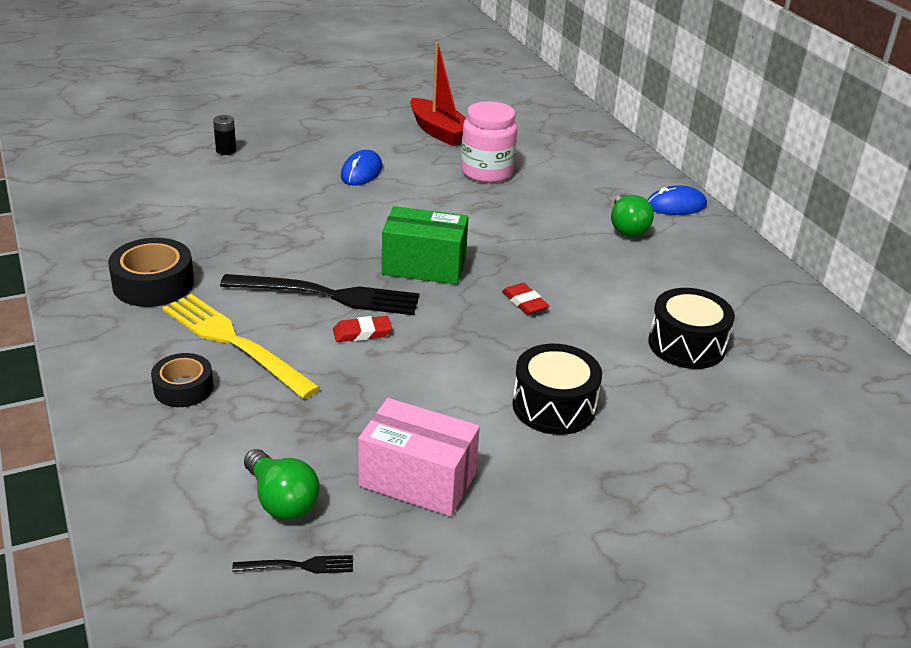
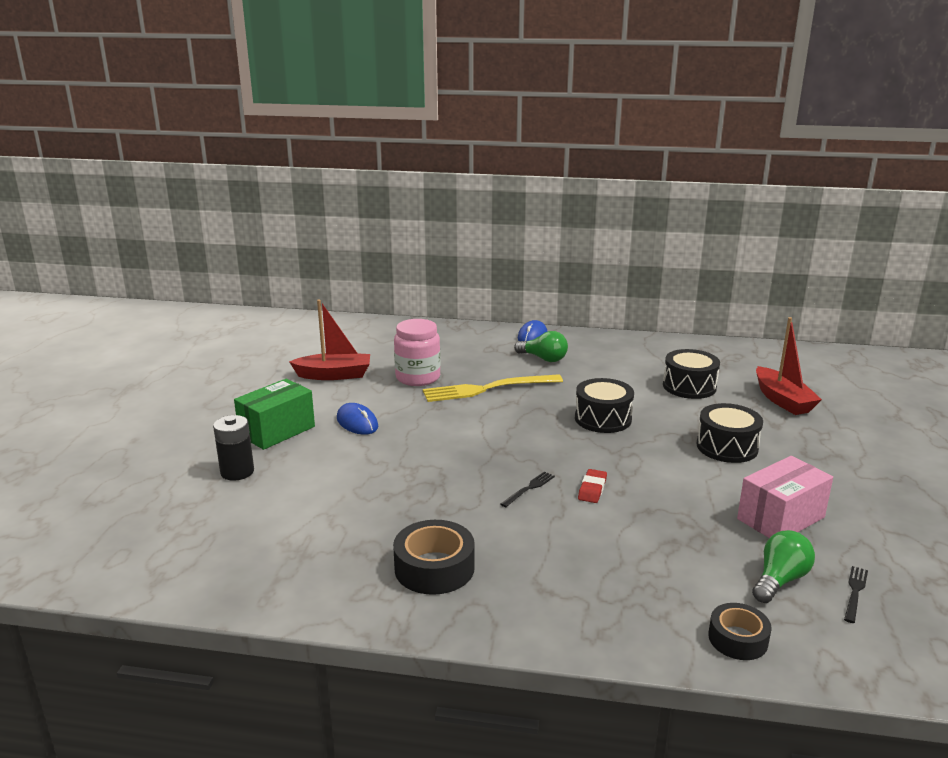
camera: 55 degrees left, 10 degrees down
black tape [151,353,214,407] -> black tape moved to [708,603,771,660]
yellow fork [162,294,320,399] -> yellow fork moved to [423,374,563,402]
black battery [213,115,236,155] -> black battery [213,415,254,481], size x1.56
black fork [220,274,420,315] -> black fork [500,472,555,507], size x0.44
green light bulb [244,449,320,520] -> green light bulb turned 45 degrees counterclockwise [752,530,815,603]
green box [382,206,469,285] -> green box moved to [234,379,315,450]
red eraser [502,283,549,315] -> black drum [575,378,634,433]
none -> red boat [756,317,822,415]

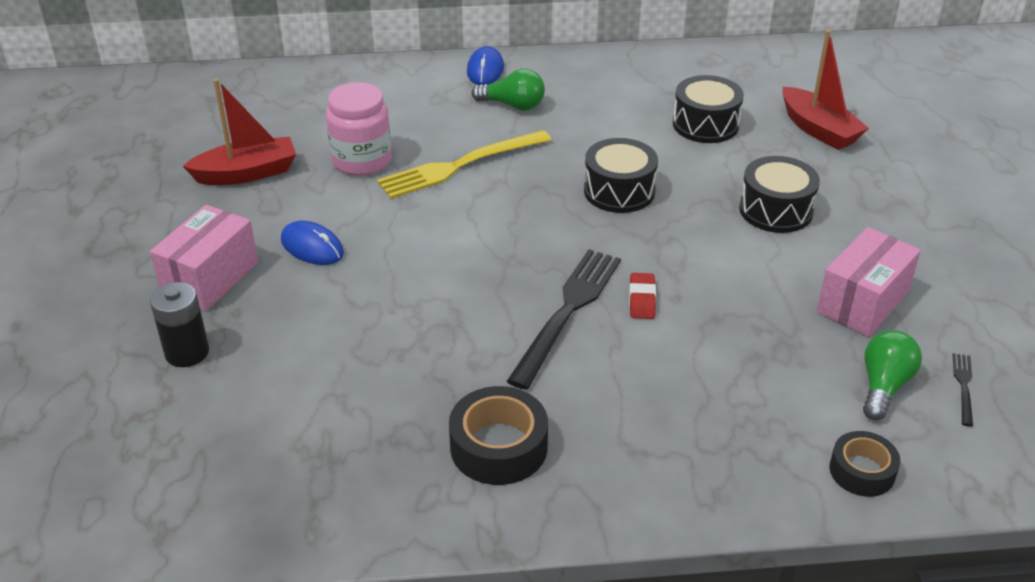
camera: 15 degrees left, 15 degrees up
green box [234,379,315,450] -> pink box [150,205,258,311]
black fork [500,472,555,507] -> black fork [507,249,621,390], size x2.28

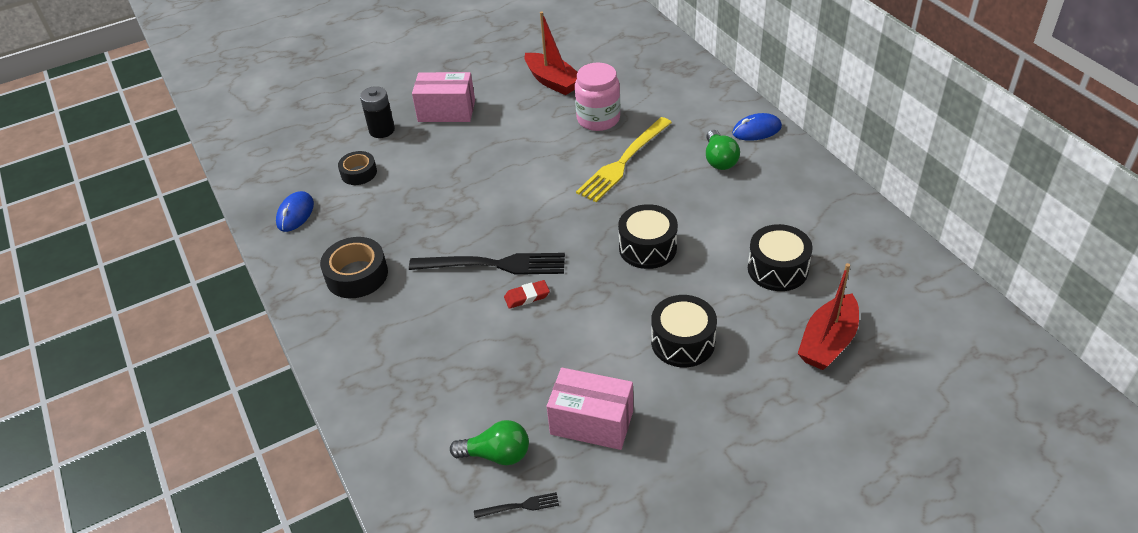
camera: 70 degrees right, 5 degrees up
blue mouse [281,221,344,265] -> blue mouse moved to [276,191,314,232]
yellow fork [377,130,552,199] -> yellow fork turned 90 degrees counterclockwise [576,117,672,202]
black tape [830,431,900,497] -> black tape moved to [338,151,377,185]

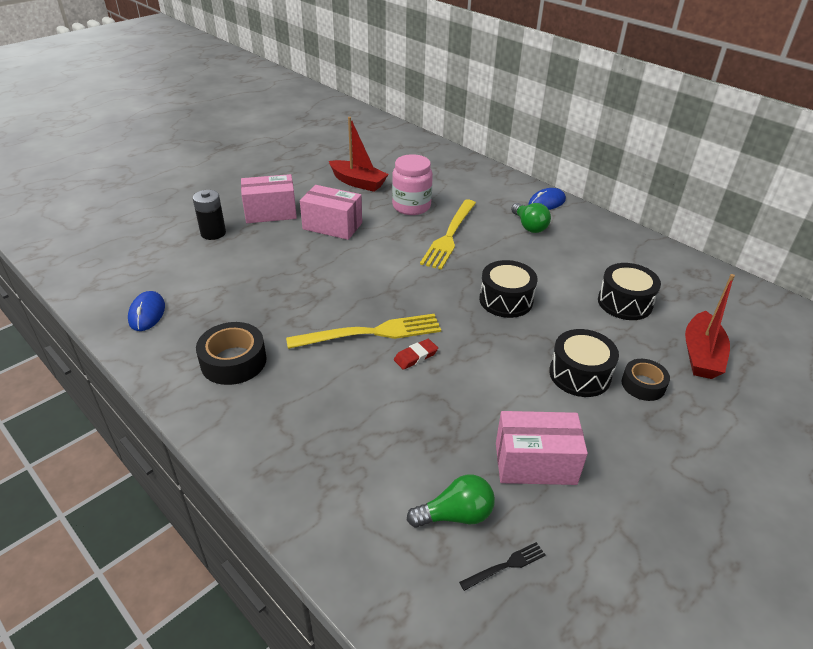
camera: 20 degrees left, 5 degrees down
black tape [338,151,377,185] -> black tape moved to [622,359,670,401]
black fork [409,253,565,275] -> yellow fork [286,314,441,349]
none -> pink box [300,185,362,240]

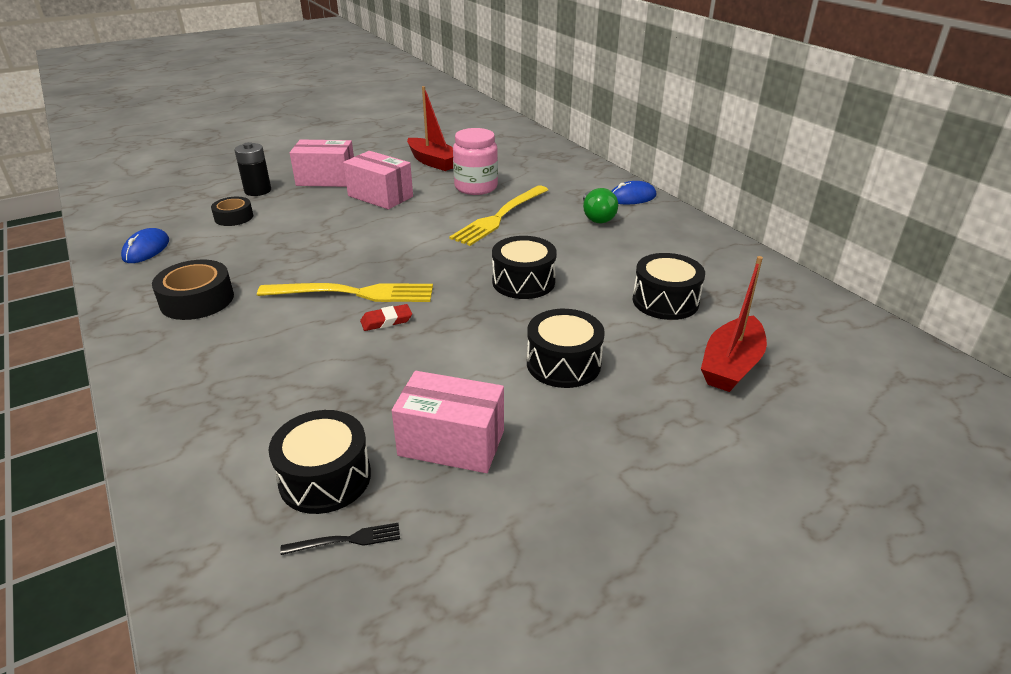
camera: 15 degrees right, 5 degrees down
green light bulb [407,474,495,528] -> black drum [269,410,371,514]
black tape [622,359,670,401] -> black tape moved to [211,197,253,226]

